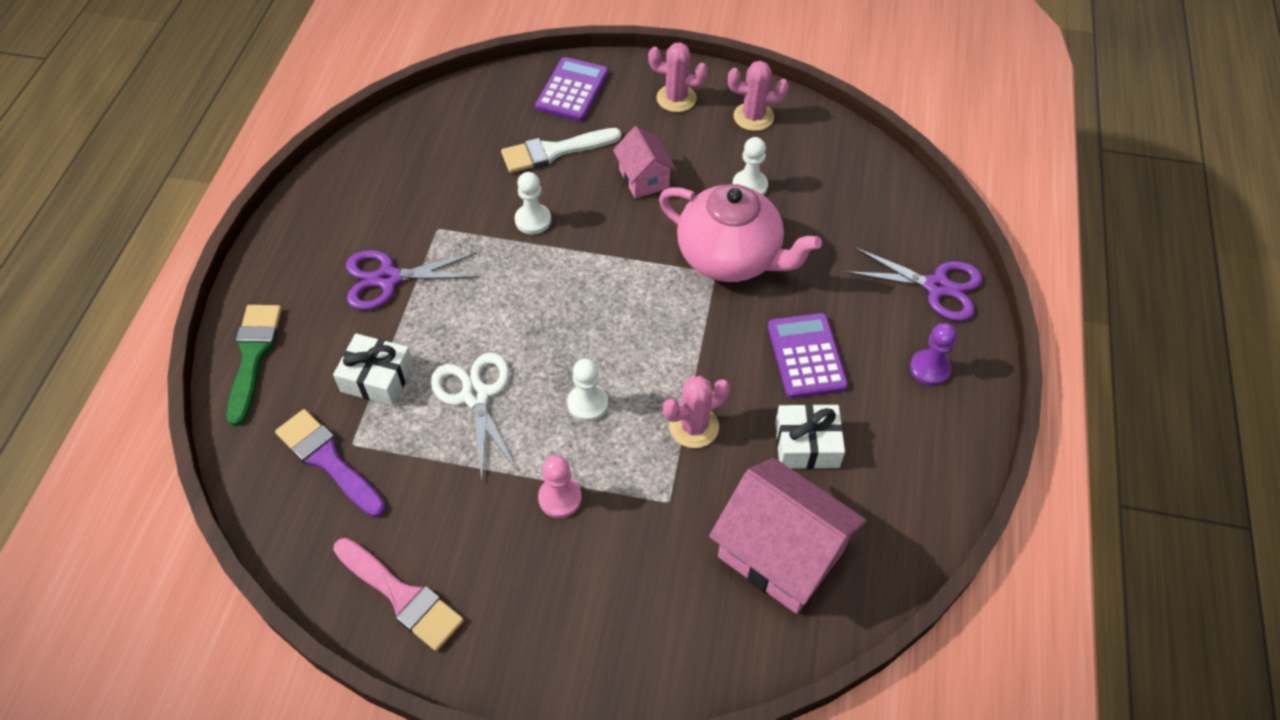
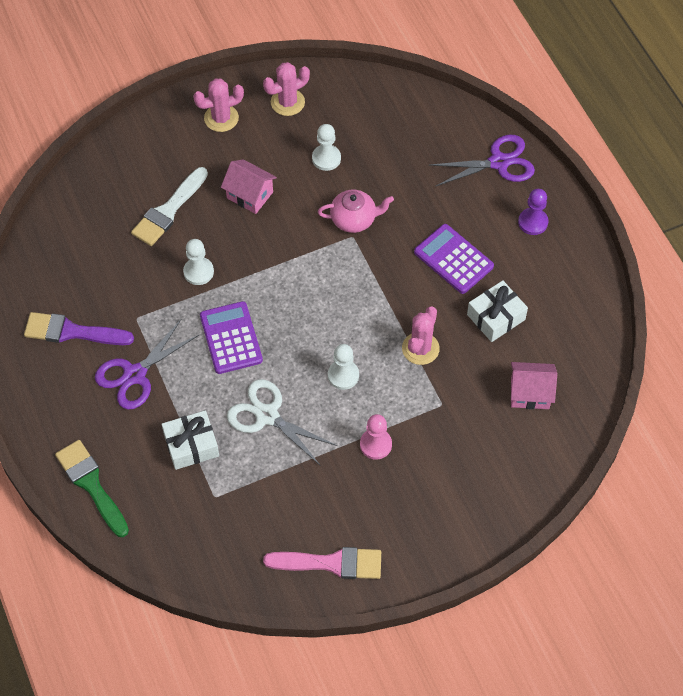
camera: 35 degrees left, 5 degrees up
purple brush [275,409,386,518] -> purple brush moved to [24,312,134,345]
purple calculator [535,57,609,121] -> purple calculator moved to [200,301,263,374]
pink teapot [659,184,822,282] -> pink teapot [318,190,394,233], size x0.55
pink house [709,458,867,614] -> pink house [511,362,557,409], size x0.56

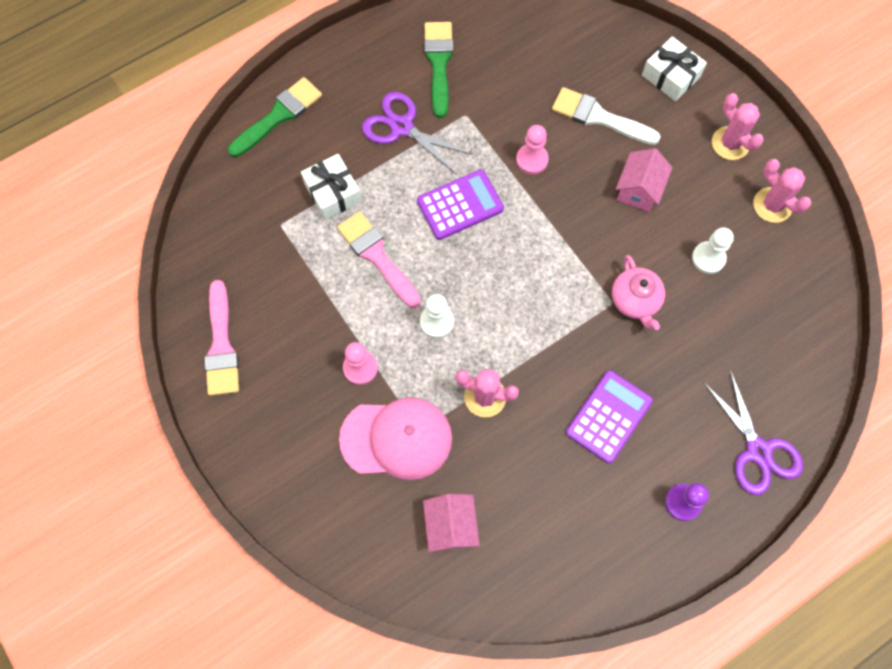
camera: 80 degrees right, 10 degrees up
purple brush [24,312,134,345] -> green brush [424,22,453,118]
white pawn [183,239,214,285] -> pink pawn [516,125,549,174]
white scissors [227,379,337,466] -> pink brush [337,211,421,308]
white gift [467,280,528,342] -> white gift moved to [642,36,707,101]
none -> pink cap [339,397,452,480]

